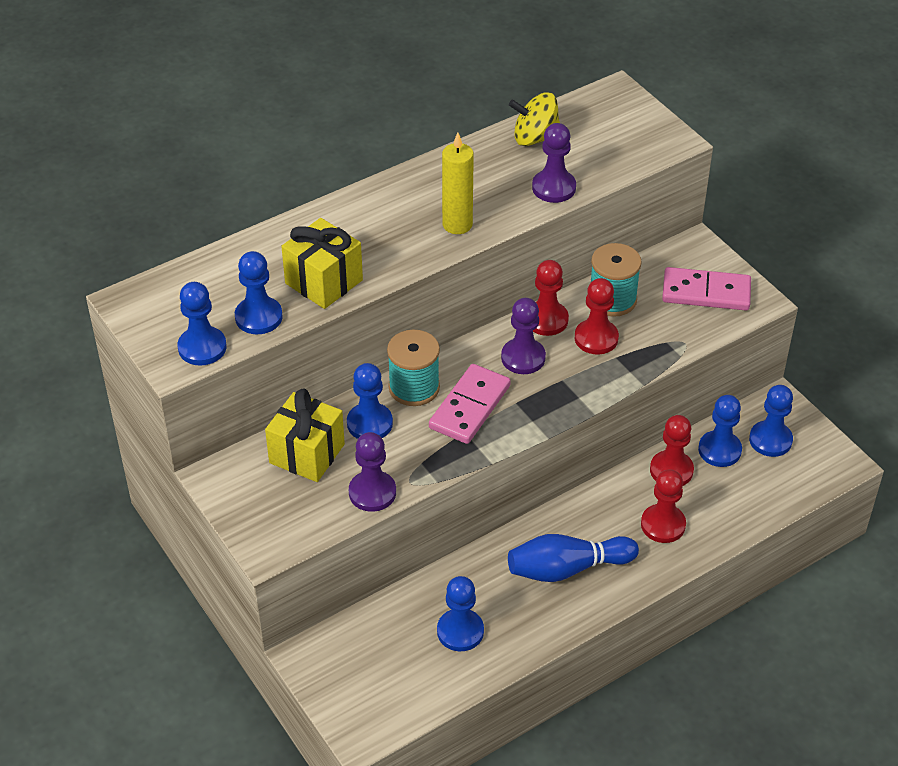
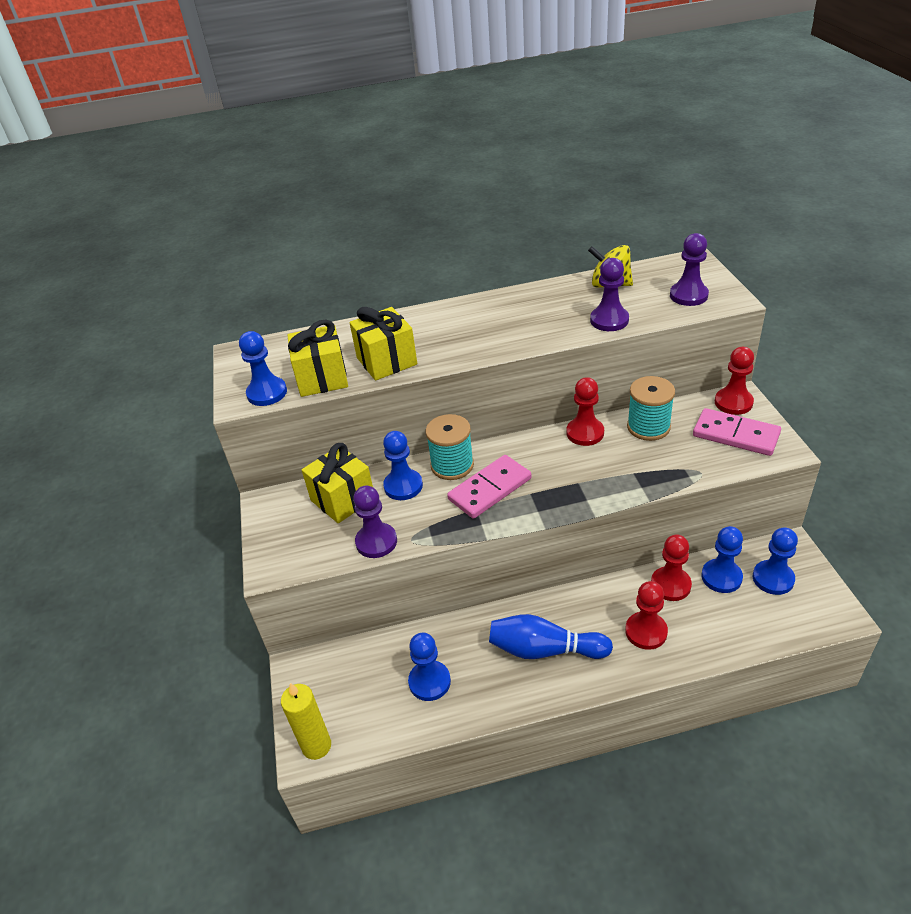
camera: 25 degrees right, 5 degrees down
blue pawn [235,251,283,334] -> yellow gift [287,319,348,397]
yellow candle [442,133,474,234] -> yellow candle moved to [281,683,331,760]
purple pawn [501,298,546,374] -> purple pawn moved to [670,233,709,306]
red pawn [575,278,619,355] -> red pawn moved to [715,347,754,415]

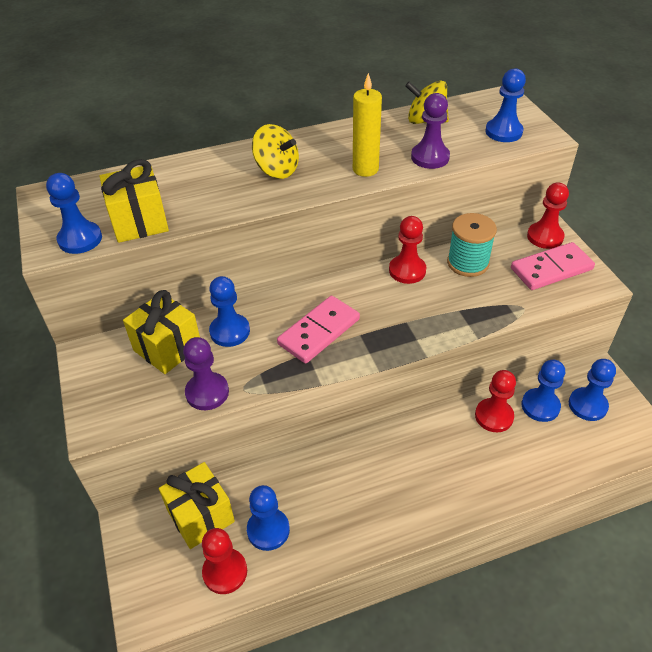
camera: 10 degrees left, 5 degrees up
yellow candle [281,683,331,760] -> yellow candle moved to [353,73,382,177]
yellow gift [349,307,417,381] -> yellow gift moved to [159,462,235,549]
turquoise spool [426,414,474,480] -> none
blue bowling pin [489,614,613,659] -> none
red pawn [625,581,668,650] -> red pawn moved to [202,528,247,594]
purple pawn [670,233,709,306] -> blue pawn [485,68,526,142]
pink domino [693,408,781,456] -> pink domino turned 45 degrees counterclockwise [511,242,595,290]
none -> yellow spinning top [252,124,299,179]

